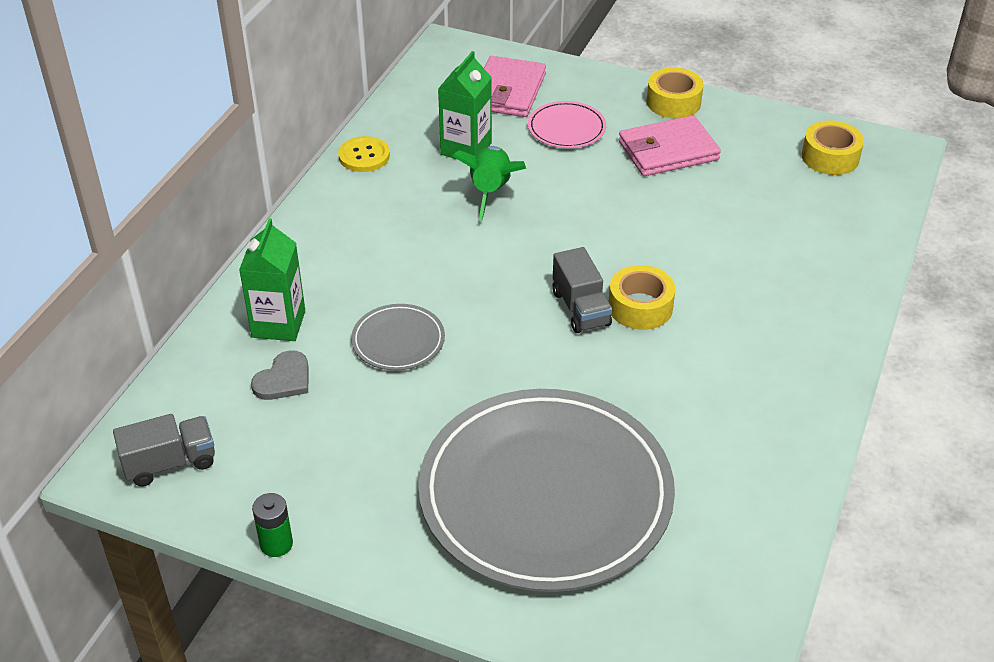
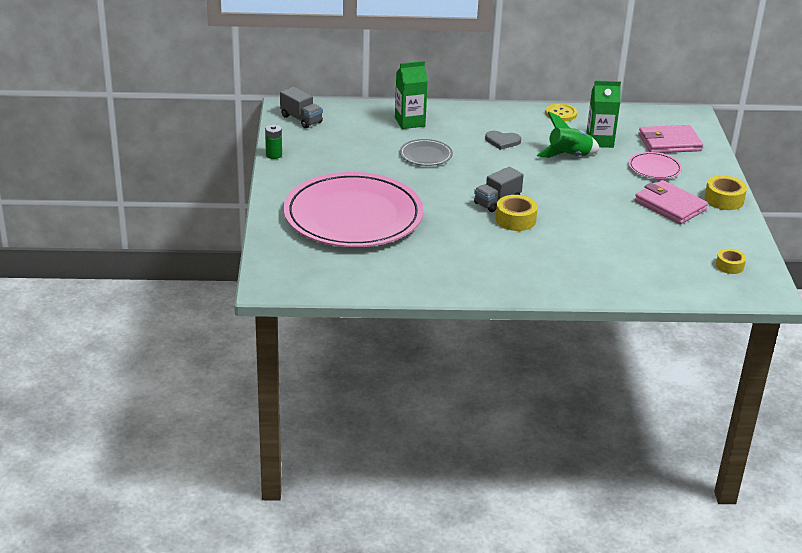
camera: 65 degrees right, 10 degrees down
grey heart [251,350,308,400] -> grey heart moved to [485,131,521,150]
grey plate [418,389,675,592] -> pink plate [283,172,424,247]
yellow tape [801,120,864,175] -> yellow tape [716,249,746,274], size x0.66

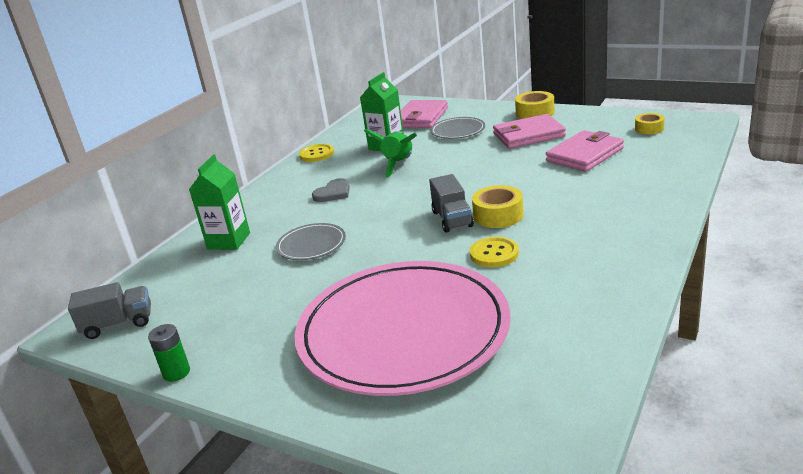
camera: 55 degrees left, 5 degrees down
pink plate [628,152,682,179] -> grey plate [431,117,485,139]
none -> yellow button [470,237,519,267]
none -> pink wallet [546,130,624,172]

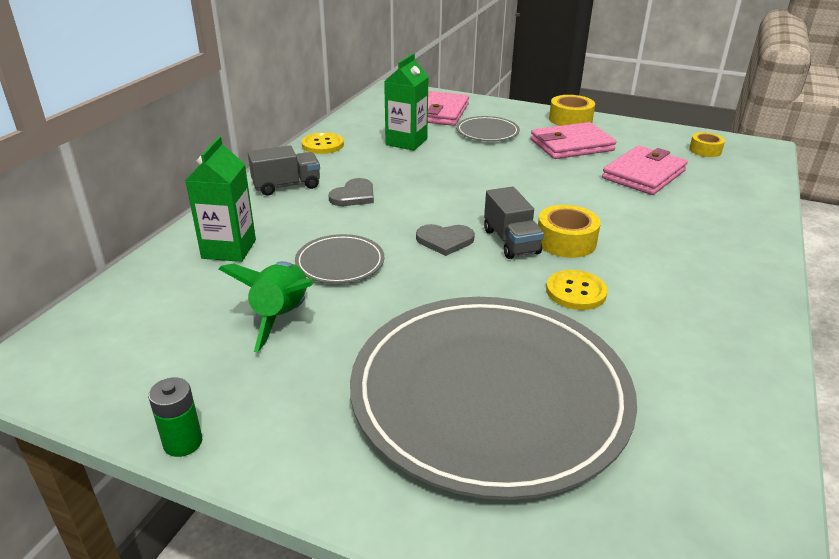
camera: 10 degrees left, 5 degrees up
grey truck [68,282,151,339] -> grey truck moved to [248,145,320,196]
pink plate [295,261,510,396] -> grey plate [350,297,637,500]
green rocket [364,129,417,177] -> green rocket moved to [219,261,314,352]
none -> grey heart [416,224,475,256]

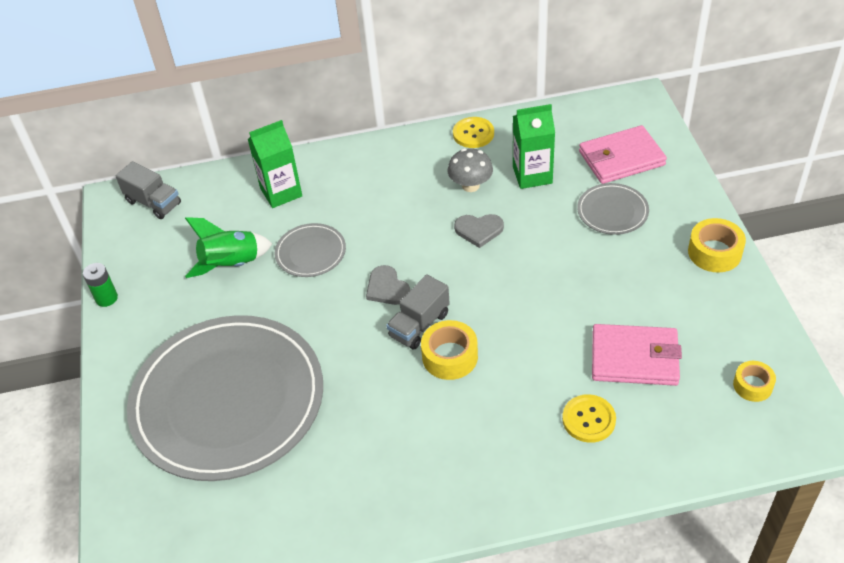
camera: 60 degrees right, 15 degrees up
grey truck [248,145,320,196] -> grey truck moved to [115,161,181,219]
grey heart [329,178,374,206] -> grey heart moved to [454,214,504,248]
pink wallet [530,122,616,159] -> none
yellow button [546,270,608,310] -> yellow button moved to [562,394,616,443]
none -> grey mushroom [447,148,493,192]

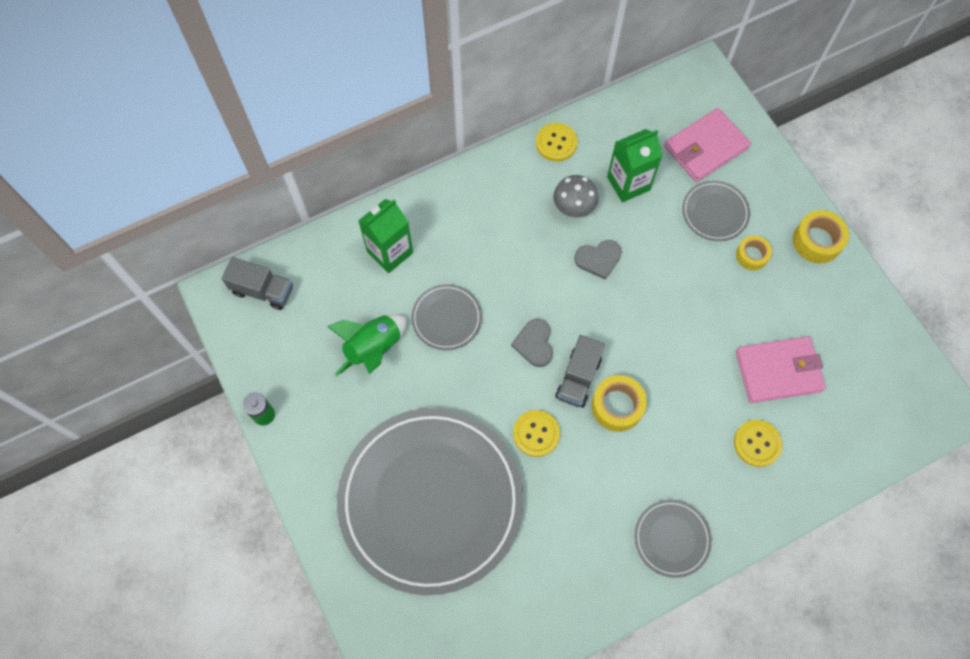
camera: 20 degrees left, 20 degrees up
grey heart [366,265,410,305] -> grey heart turned 45 degrees clockwise [511,319,553,367]
yellow tape [733,361,776,402] -> yellow tape moved to [736,235,772,270]
none -> yellow button [513,410,560,457]
none -> grey plate [634,500,712,578]

